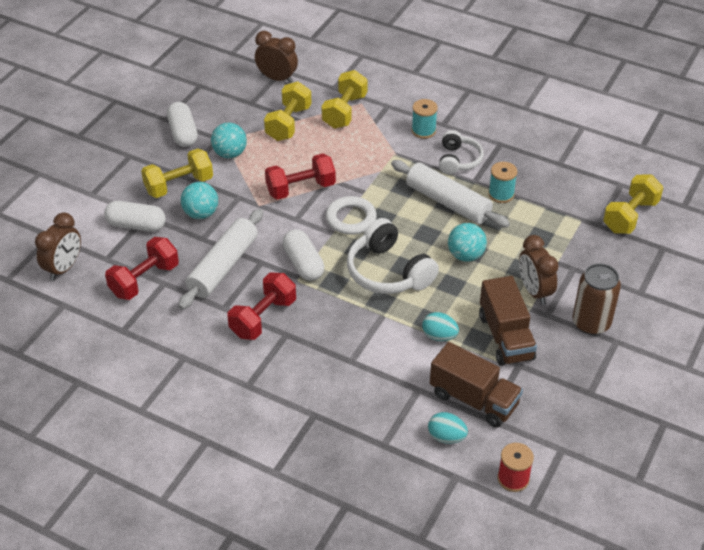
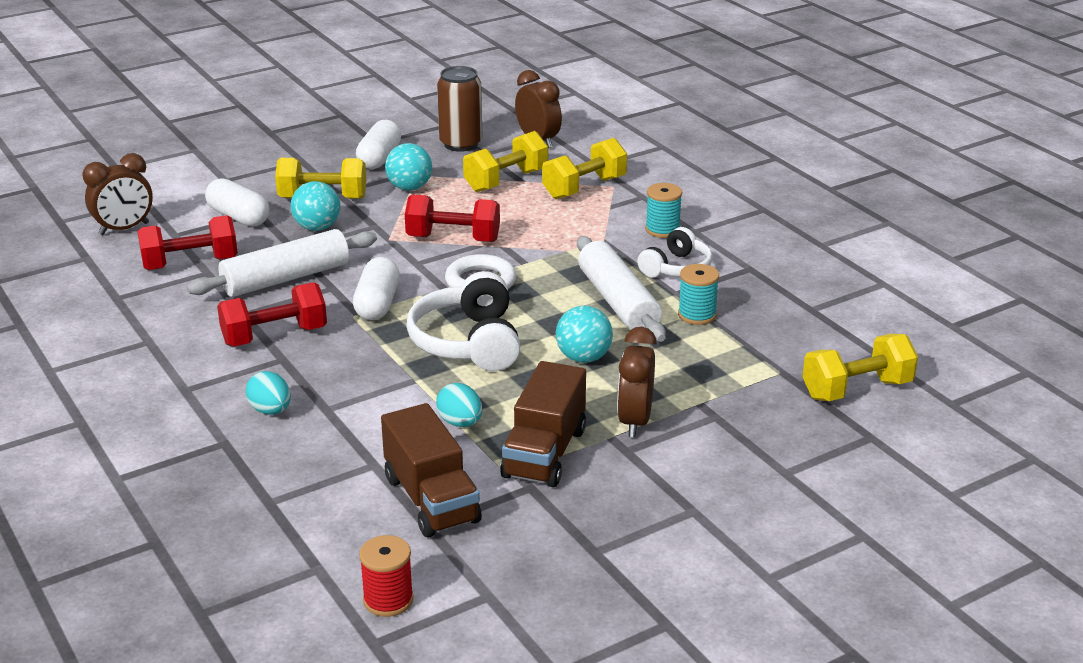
camera: 30 degrees right, 15 degrees down
turquoise egg [428,412,468,444] -> turquoise egg moved to [245,371,291,415]
brown can [572,264,621,335] -> brown can moved to [437,66,483,152]

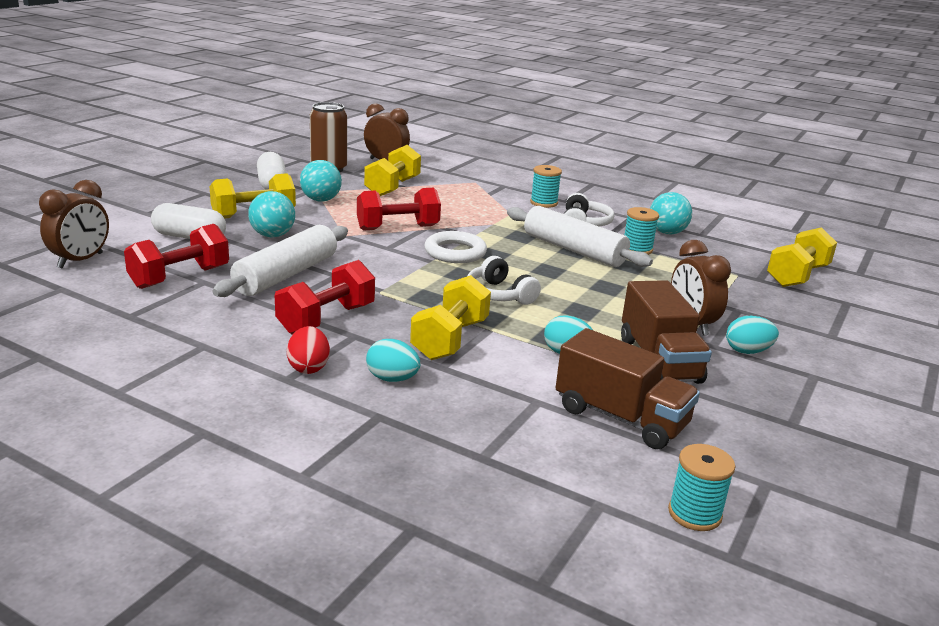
camera: 30 degrees left, 5 degrees down
white capsule [353,257,400,320] -> none
red spool [359,535,414,617] -> turquoise spool [668,444,736,531]
white headphones [406,271,520,371] -> white headphones [467,256,541,305], size x0.63
yellow dumbbell [542,138,627,199] -> yellow dumbbell moved to [410,275,491,360]
turquoise ball [556,306,613,363] -> turquoise ball moved to [650,192,692,234]
none -> red egg [287,326,330,374]
none -> turquoise egg [726,316,779,354]

